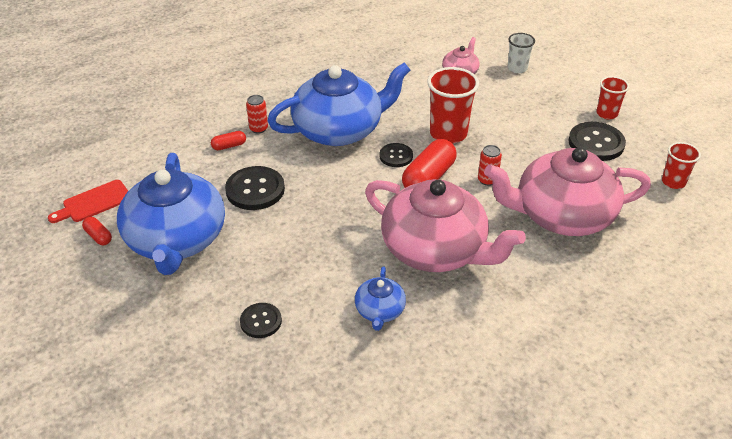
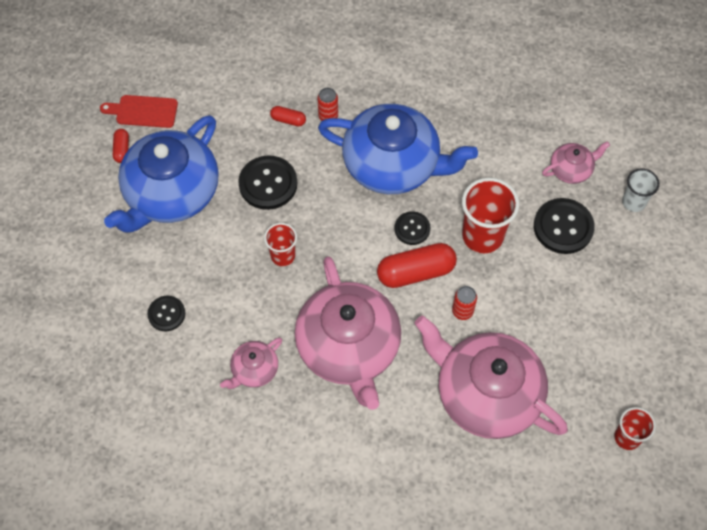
camera: 40 degrees right, 20 degrees up
blue teapot [355,266,406,331] -> pink teapot [220,338,282,389]
black button [568,122,626,161] -> black button moved to [534,198,595,254]
red cup [596,76,629,119] -> red cup moved to [264,223,297,266]

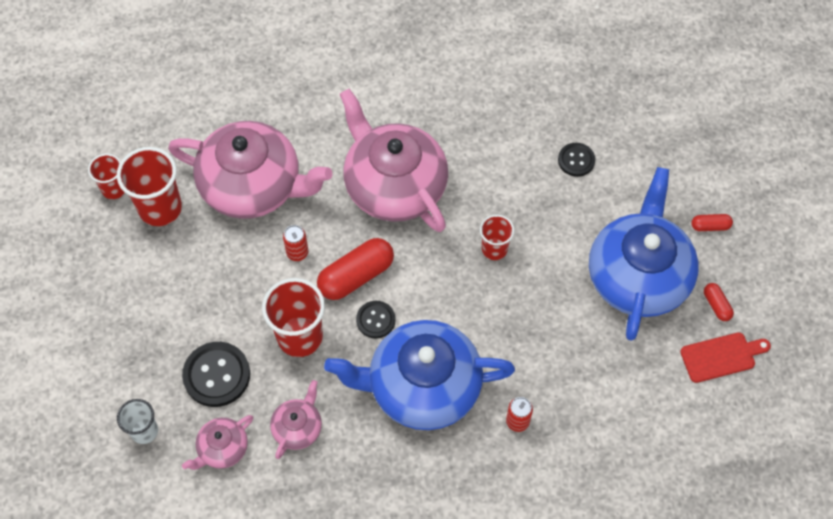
camera: 160 degrees right, 0 degrees up
pink teapot [220,338,282,389] -> pink teapot moved to [270,380,322,459]
black button [238,155,297,210] -> none
red capsule [270,106,306,126] -> red capsule moved to [691,214,733,231]
none -> red cup [117,147,182,226]

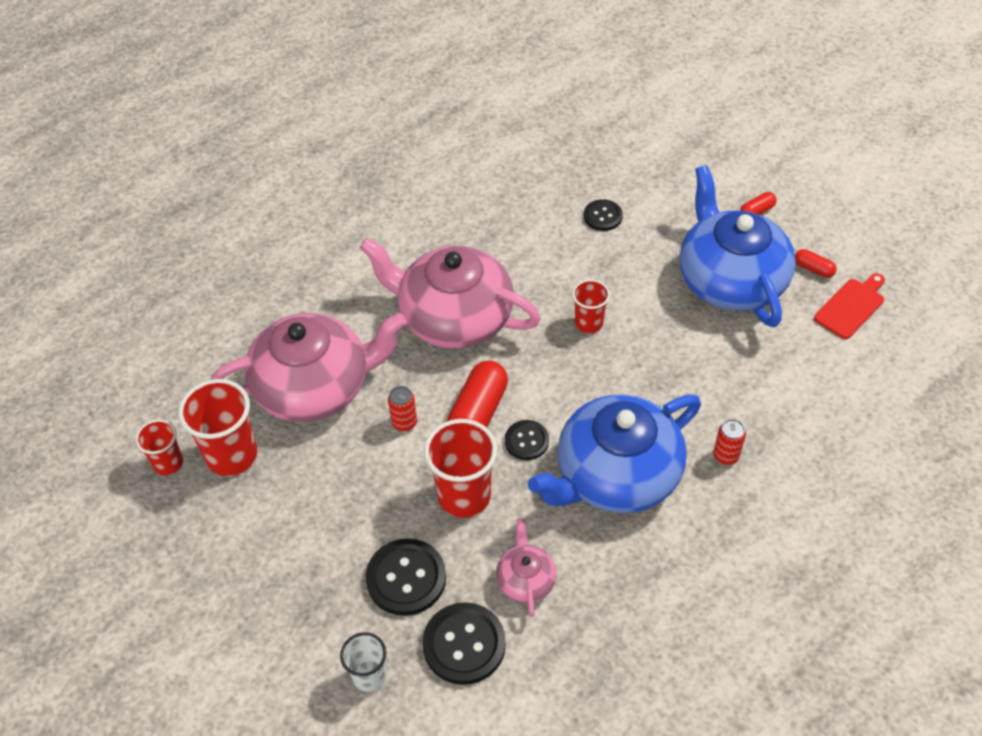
camera: 30 degrees left, 10 degrees down
pink teapot [182,415,253,470] -> black button [422,602,506,685]

